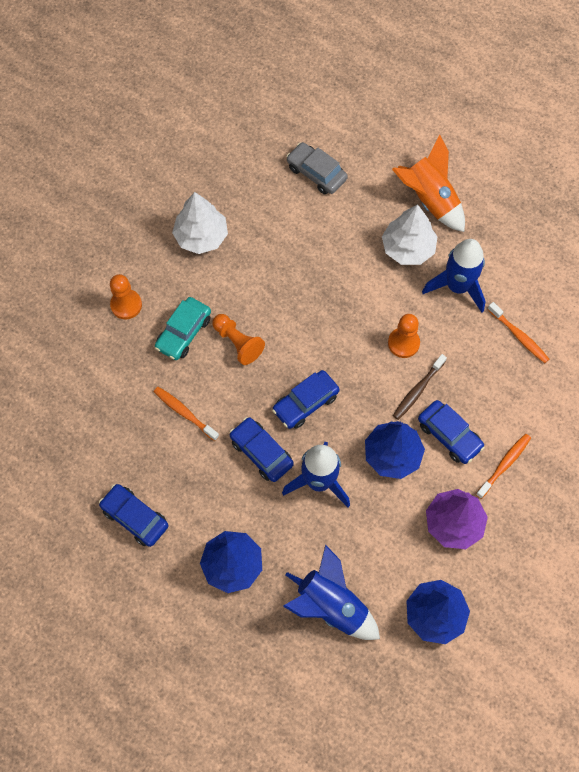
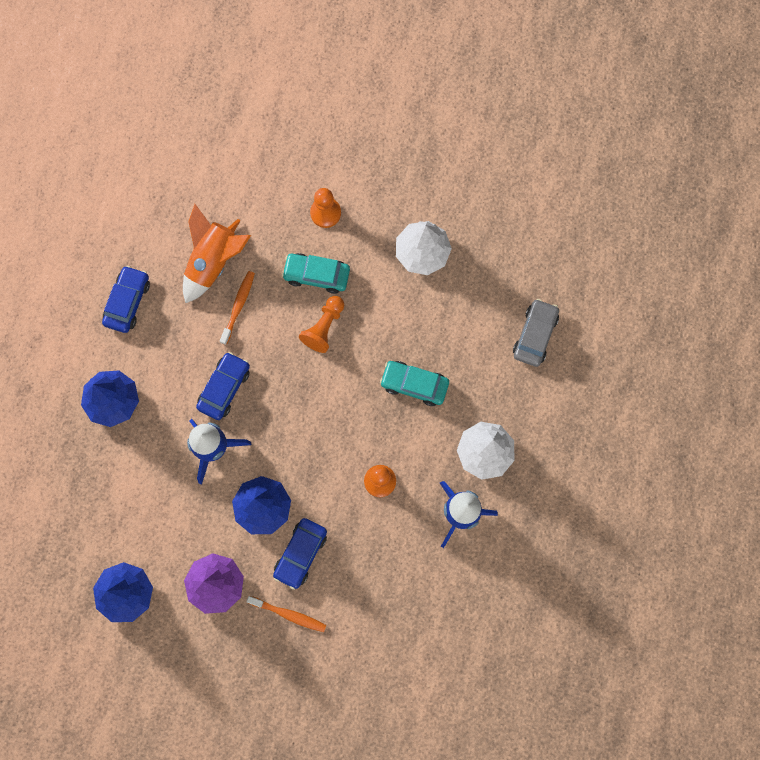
camera: 70 degrees right, 10 degrees up
blue car [272,370,340,429] -> none
blue rocket [283,544,380,640] -> none
orange rocket [392,134,465,232] -> orange rocket moved to [183,204,251,303]
brown toothbrush [393,354,447,420] -> none
orange toothbrush [488,302,549,363] -> none
none -> turquoise car [380,361,449,406]

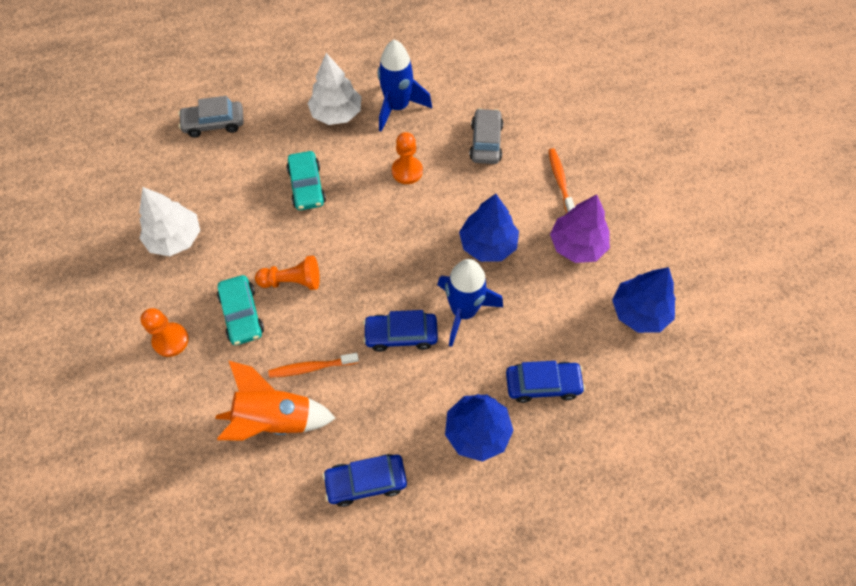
camera: 120 degrees left, 15 degrees down
blue car [273,518,327,590] -> blue car moved to [506,361,585,403]
none -> grey car [469,108,503,164]

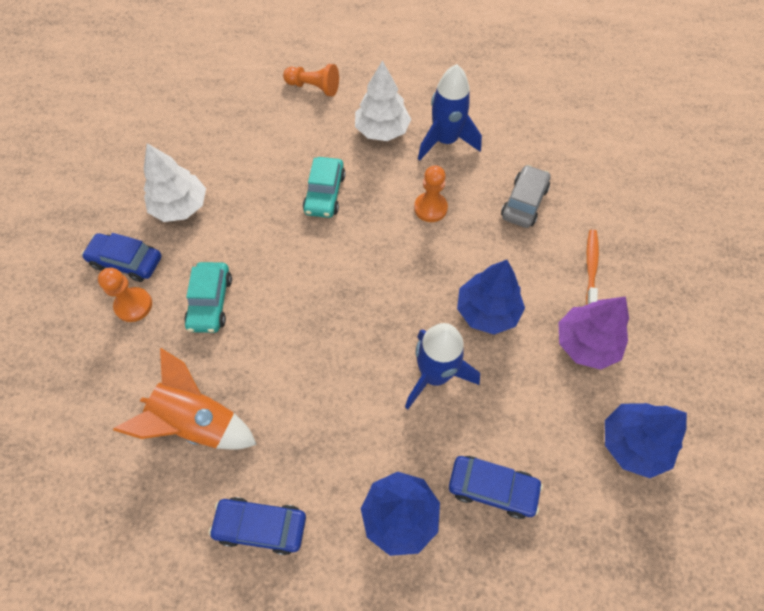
camera: 20 degrees right, 0 degrees up
grey car [178,96,244,138] -> none
orange pawn [255,256,320,290] -> orange pawn moved to [283,64,339,97]
orange toothbrush [268,353,359,378] -> none
blue car [363,310,438,352] -> blue car moved to [81,233,161,282]

